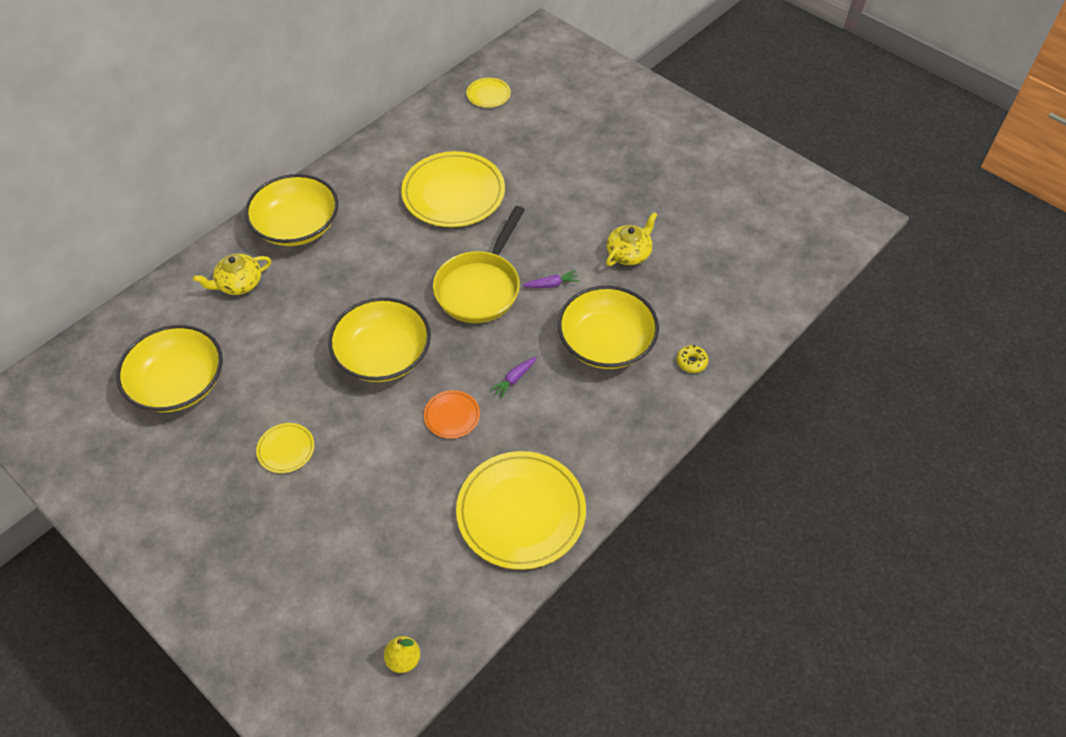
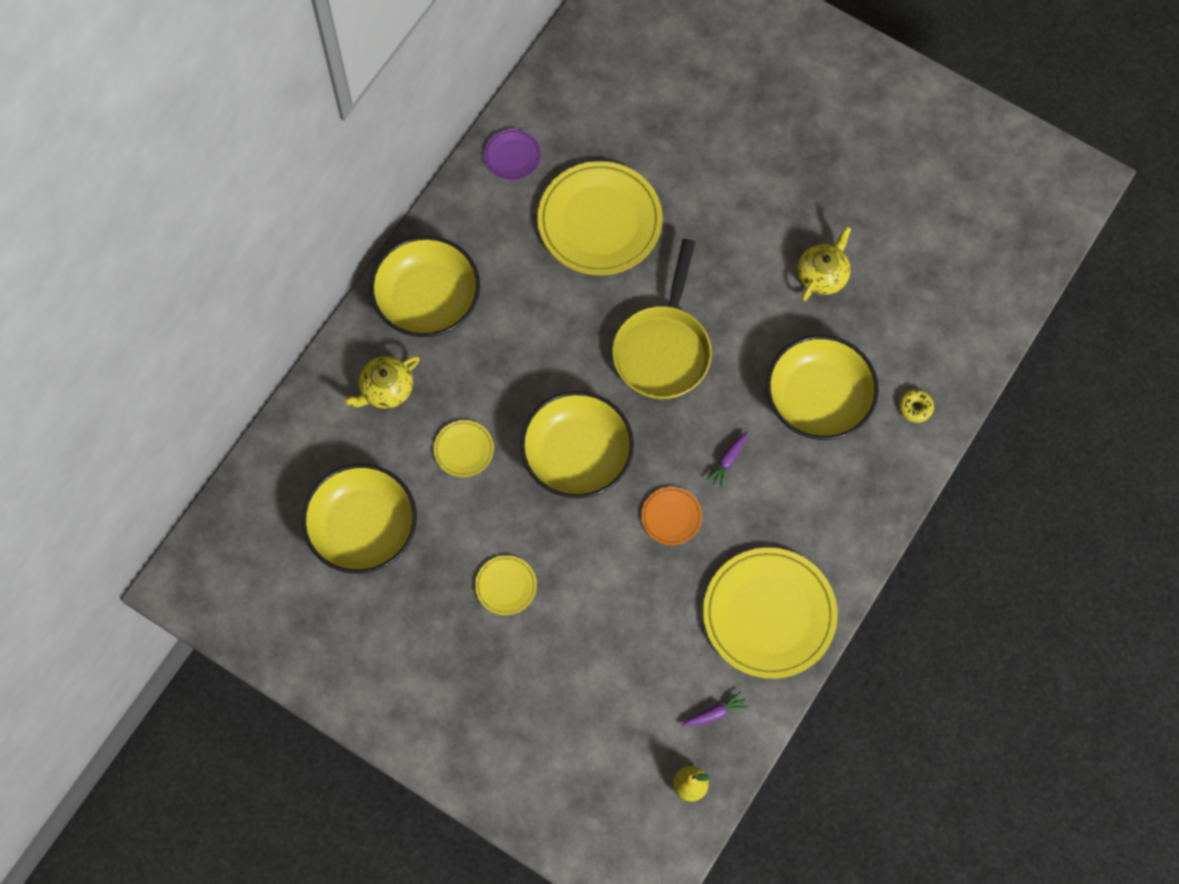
camera: 10 degrees left, 15 degrees up
yellow plate [467,78,511,108] -> yellow plate moved to [434,420,494,477]
purple carrot [523,270,579,288] -> purple carrot moved to [682,691,749,726]
none -> purple plate [484,129,541,180]

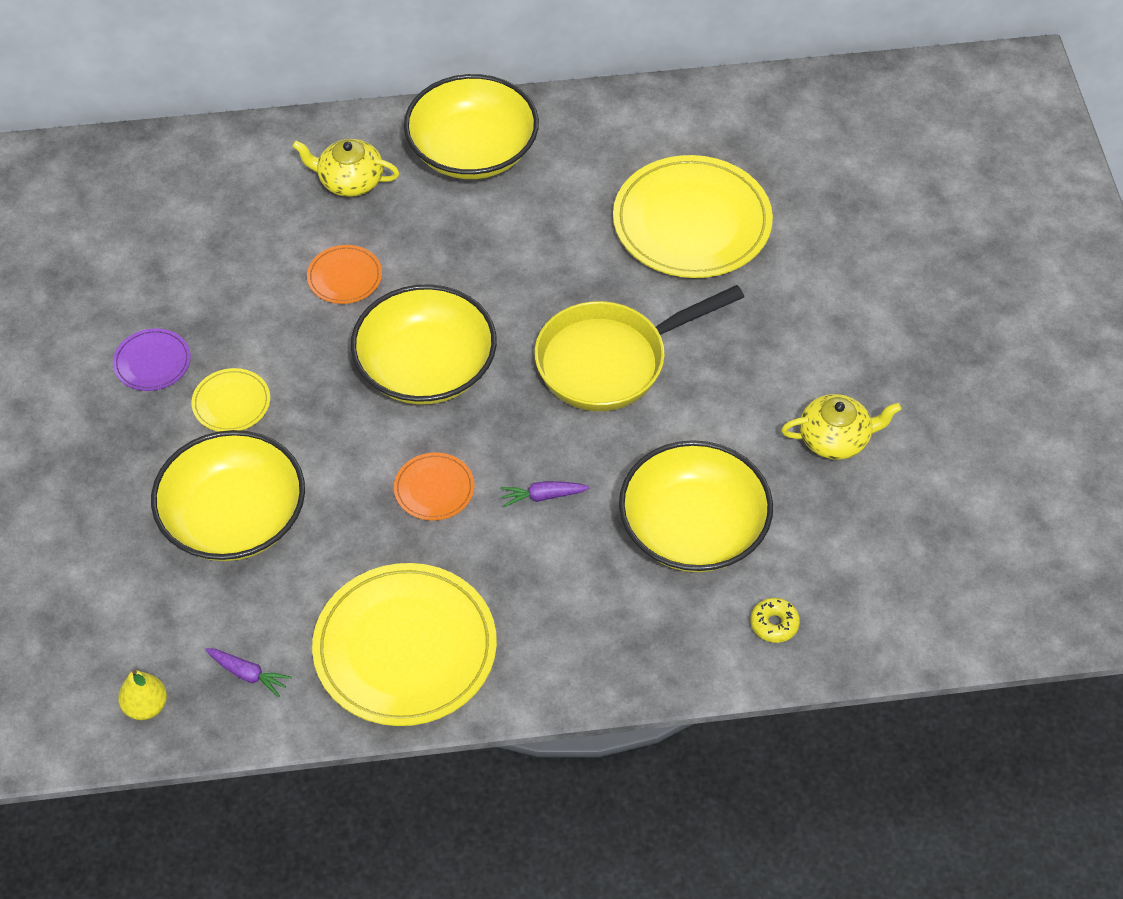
camera: 50 degrees right, 15 degrees down
yellow bowl [302,464,417,574] -> yellow bowl moved to [151,430,305,561]
yellow plate [434,420,494,477] -> orange plate [307,245,382,304]
purple plate [484,129,541,180] -> purple plate moved to [113,328,191,391]

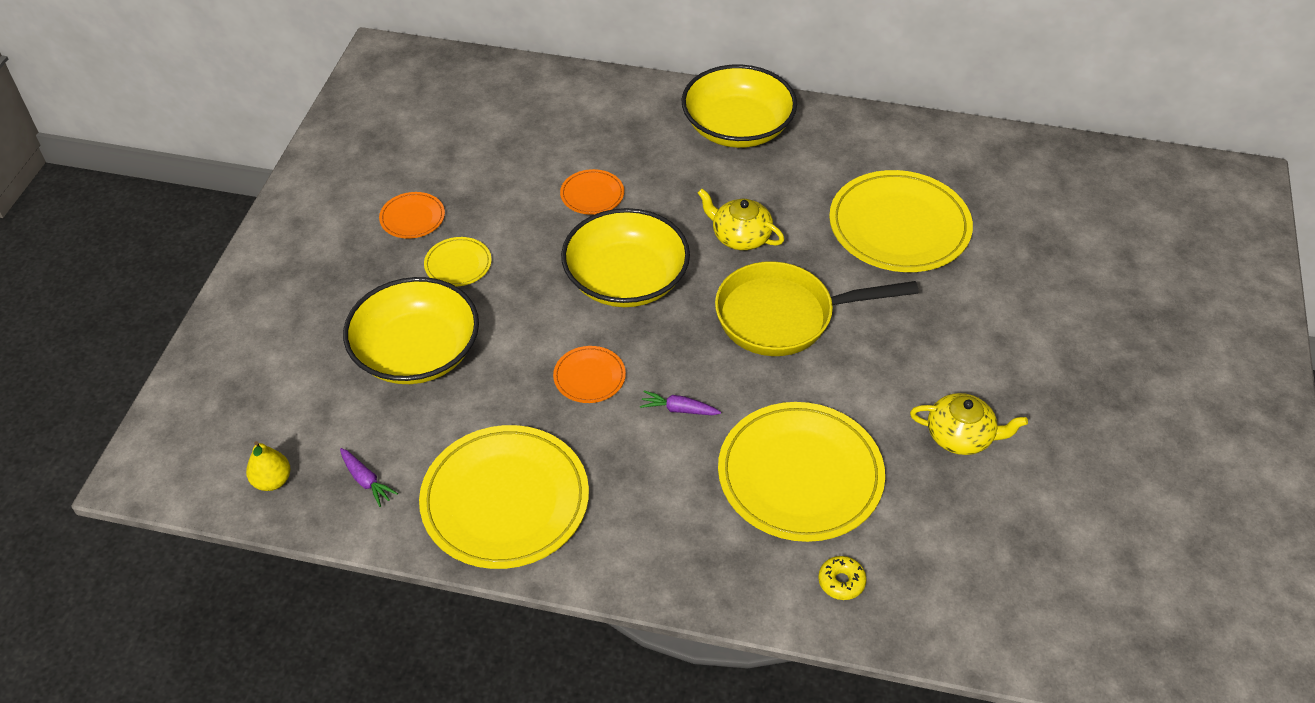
camera: 20 degrees right, 5 degrees down
purple plate [113,328,191,391] -> orange plate [379,192,445,239]
yellow teapot [292,139,399,197] -> yellow teapot moved to [698,189,784,250]
yellow bowl [619,440,773,572] -> yellow plate [718,402,885,542]

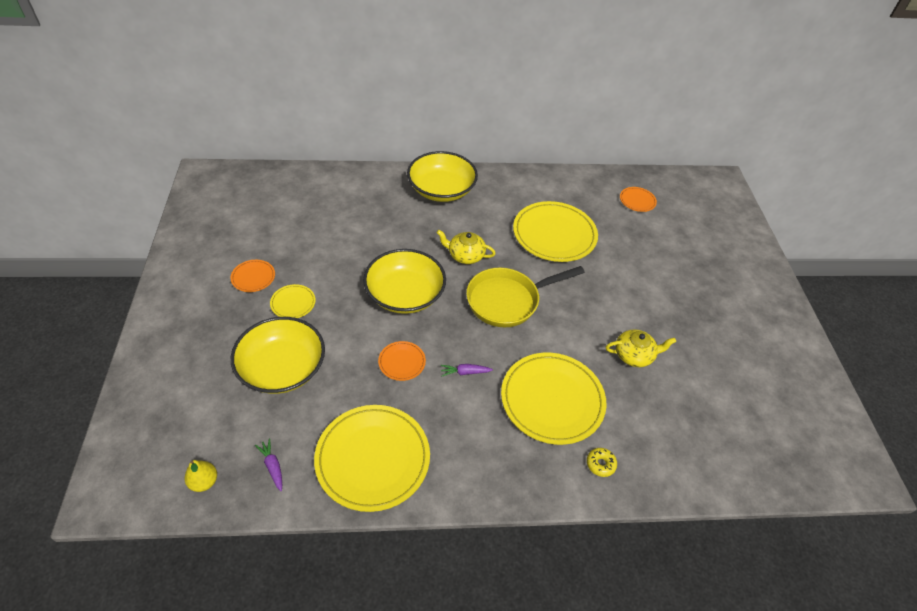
camera: 20 degrees left, 0 degrees up
purple carrot [340,448,398,507] -> purple carrot turned 150 degrees counterclockwise [255,438,282,491]
orange plate [560,169,624,215] -> orange plate moved to [620,187,657,212]

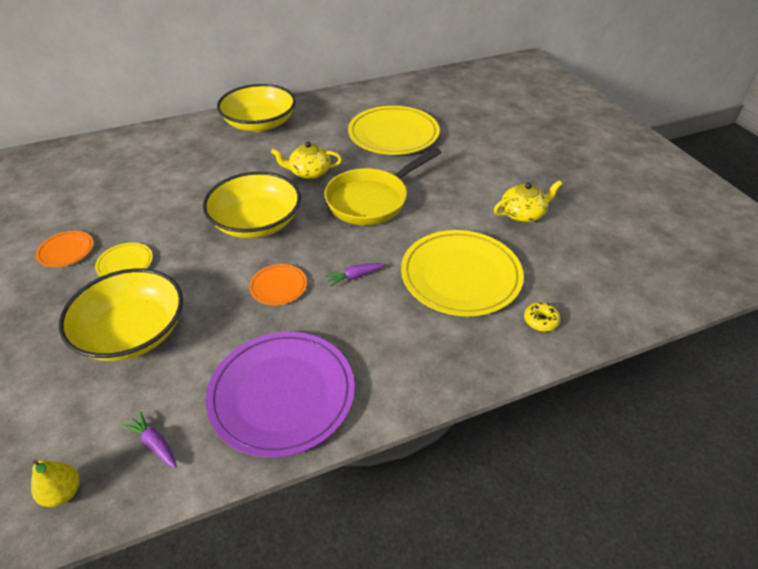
camera: 15 degrees left, 5 degrees down
yellow plate [314,405,430,512] -> purple plate [206,332,355,458]
orange plate [620,187,657,212] -> none

